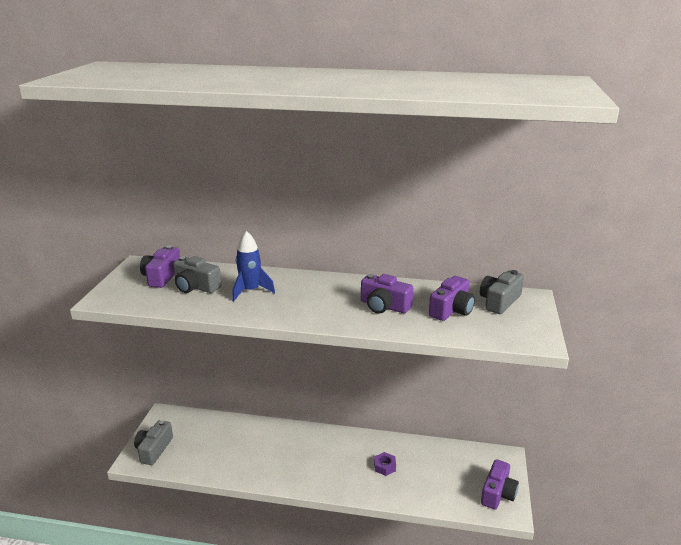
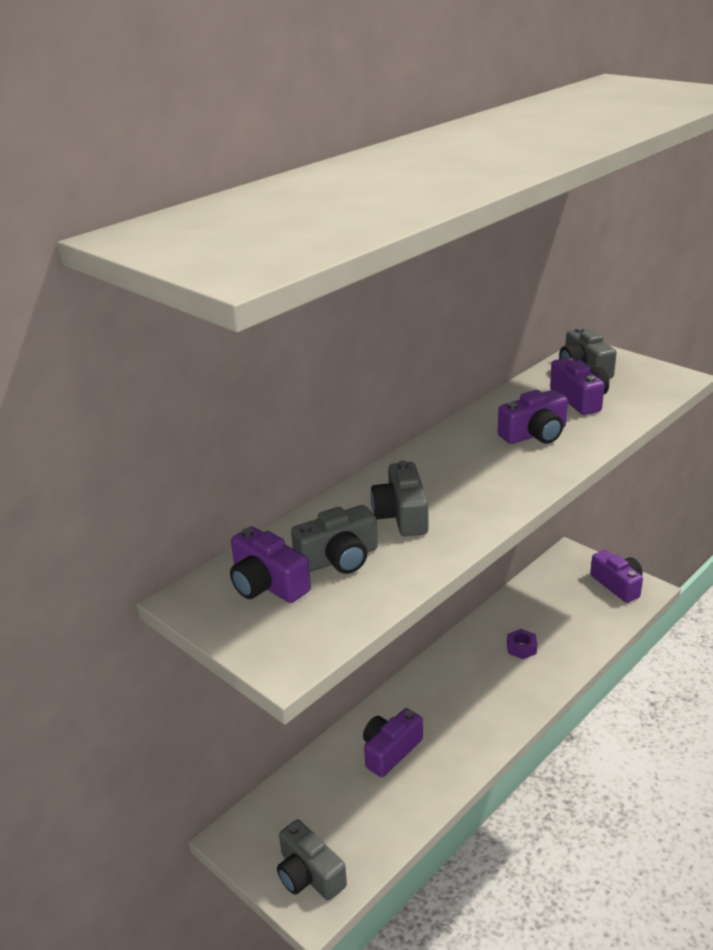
camera: 55 degrees left, 5 degrees up
blue rocket [232,231,275,301] -> grey camera [371,460,428,536]
none -> purple camera [363,708,423,777]

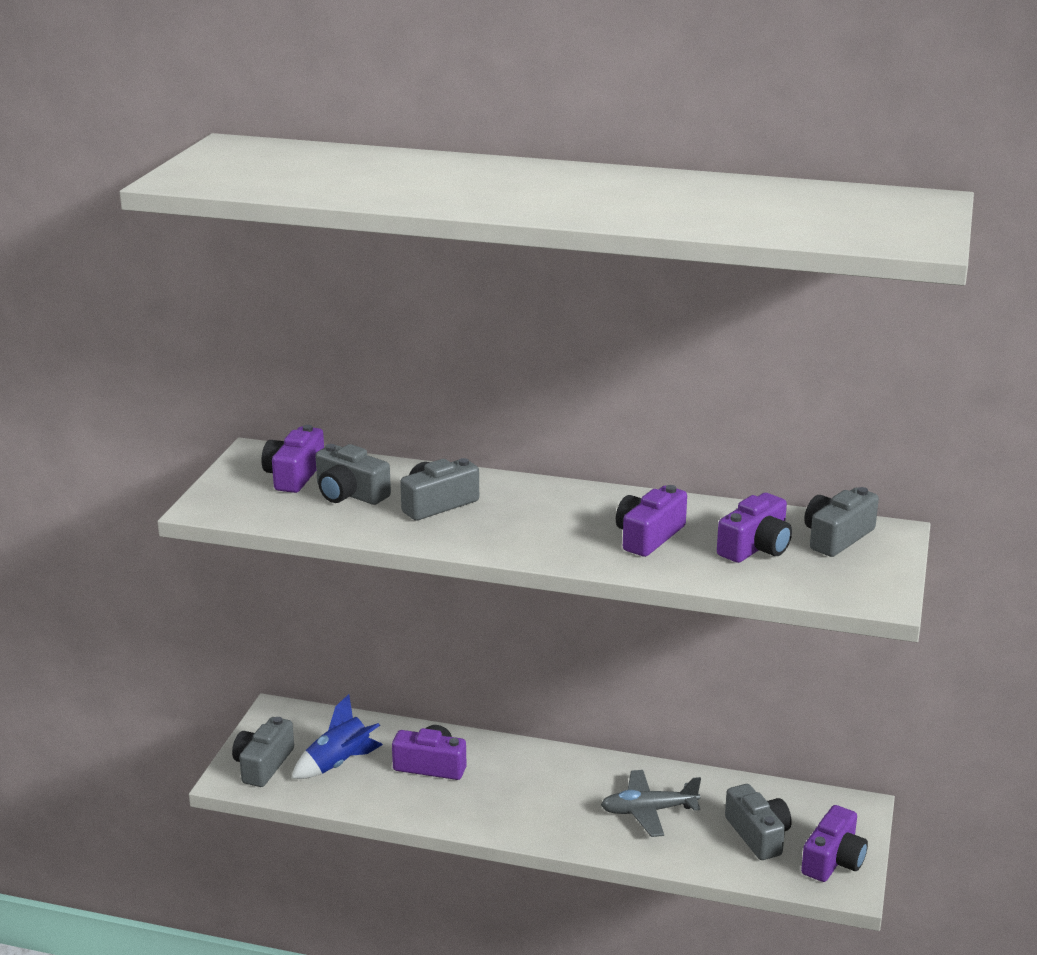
camera: 60 degrees right, 5 degrees down
purple camera [498,390,568,444] -> purple camera turned 90 degrees clockwise [616,485,687,557]
purple nut [507,629,537,659] -> grey plane [601,770,701,837]
none -> blue rocket [291,694,383,779]
none -> grey camera [725,784,792,860]

